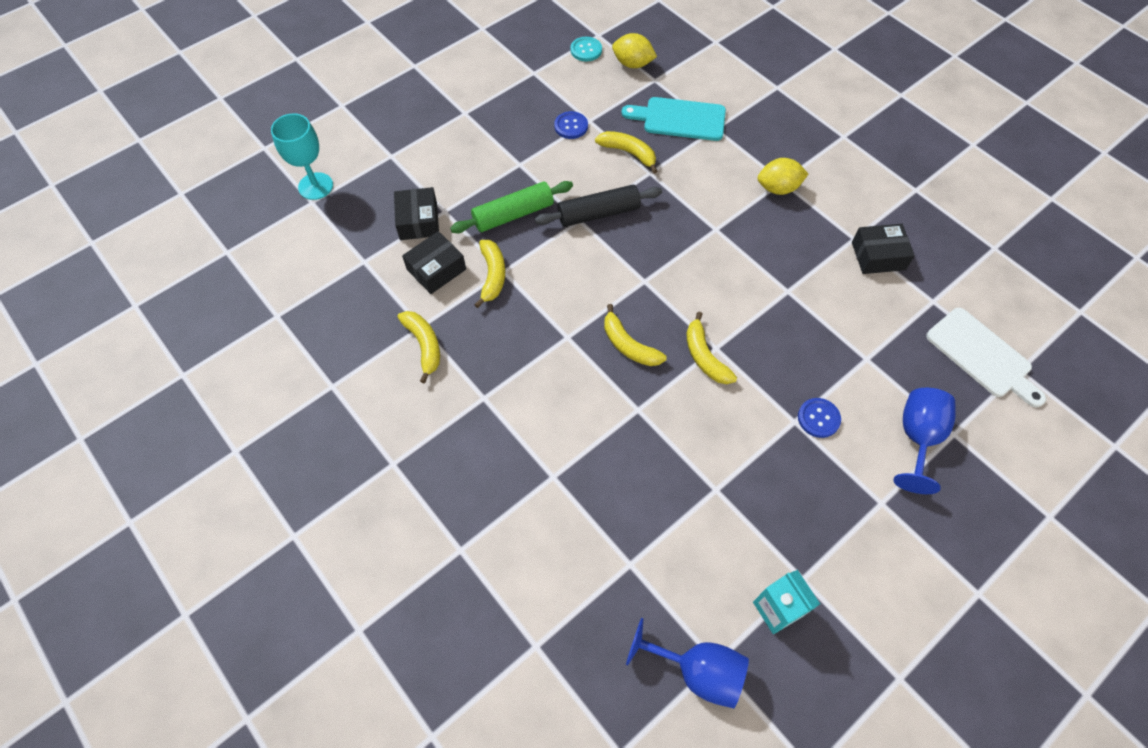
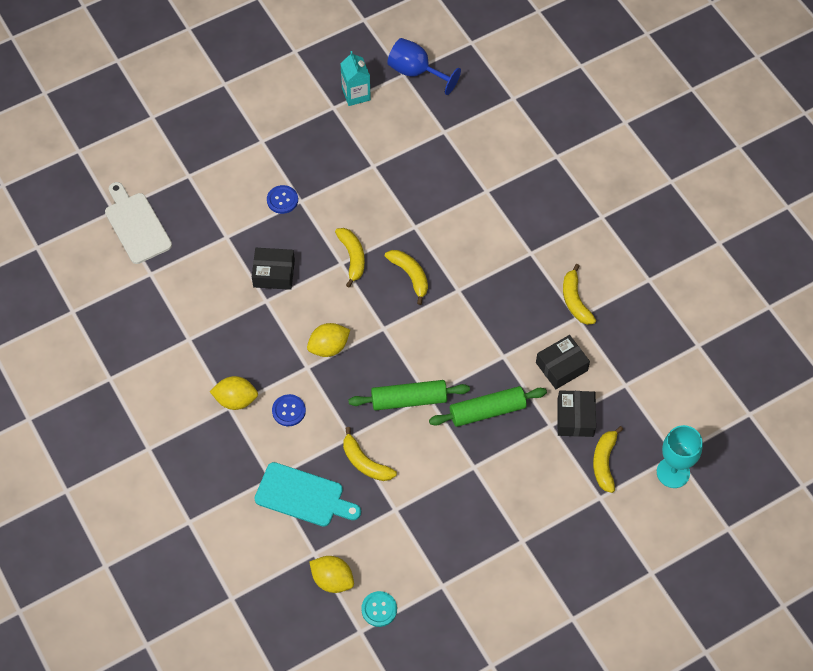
camera: 170 degrees left, 0 degrees up
yellow banana [474,240,505,308] -> yellow banana moved to [593,426,623,493]
black rolling pin [535,185,662,227] -> green rolling pin [348,380,470,410]
blue button [554,111,588,139] -> blue button moved to [272,394,306,426]
black box [852,224,915,274] -> black box moved to [252,248,295,290]
blue goblet [893,388,956,494] -> none
none -> yellow lemon [307,323,350,357]

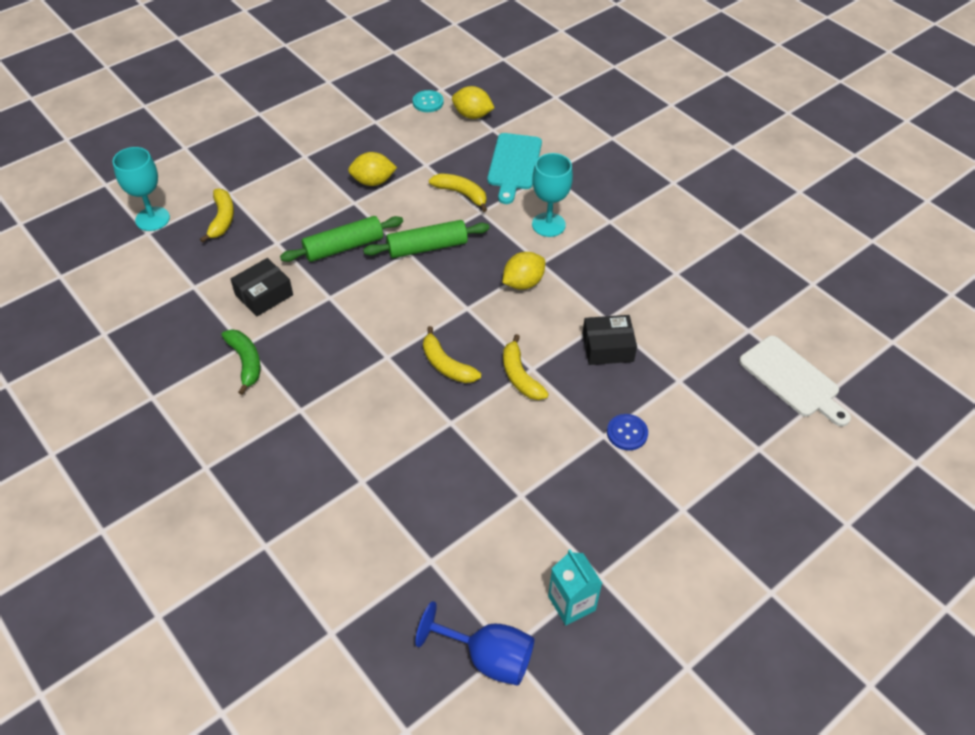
camera: 170 degrees right, 10 degrees down
yellow lemon [210,376,258,410] -> yellow lemon moved to [348,152,397,186]
turquoise cutting board [254,462,361,526] -> turquoise cutting board turned 90 degrees counterclockwise [487,133,542,204]
blue button [272,394,306,426] -> turquoise goblet [532,153,573,237]
black box [557,390,596,437] -> none
yellow banana [563,264,596,325] -> green banana [222,329,261,395]

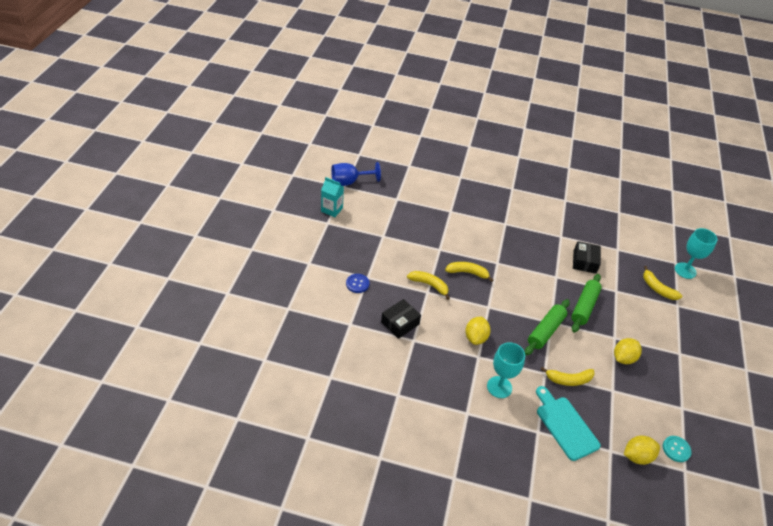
camera: 140 degrees right, 5 degrees down
green banana [222,329,261,395] -> none
white cutting board [739,336,851,426] -> none

